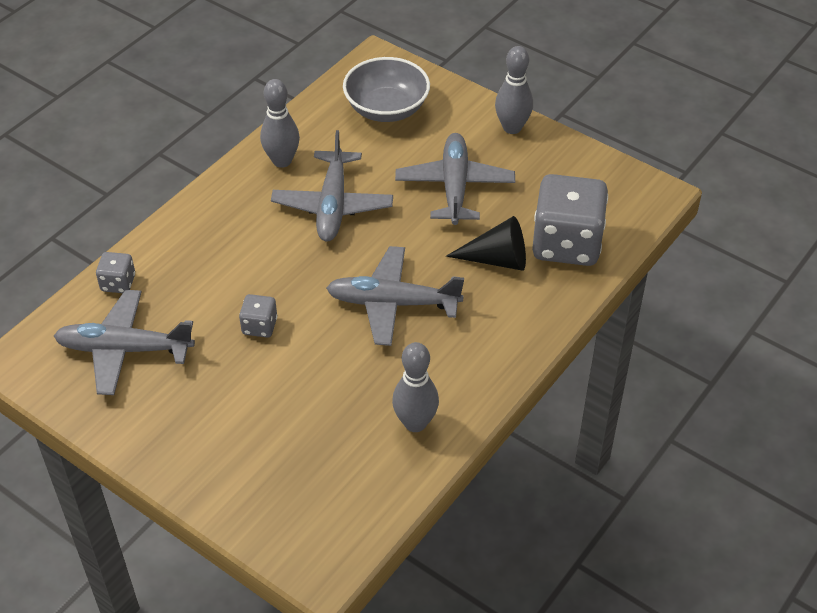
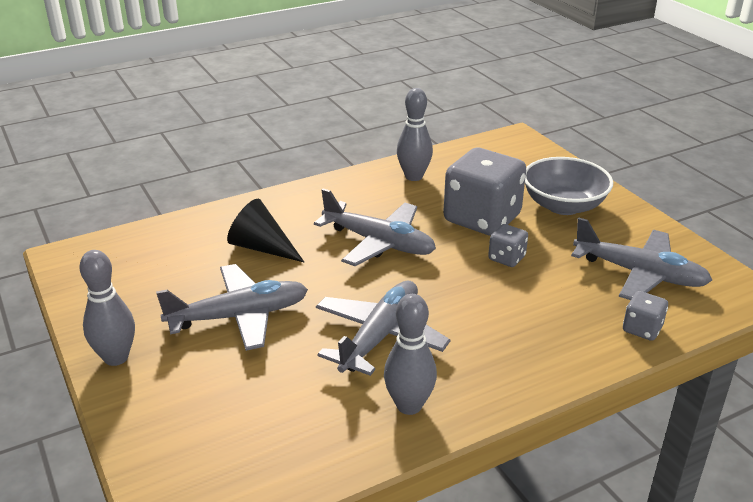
camera: 155 degrees left, 15 degrees down
grey bowl [343,57,430,122] -> grey bowl moved to [525,157,613,215]
grey plane [395,133,515,225] -> grey plane turned 135 degrees counterclockwise [156,264,308,351]
grey dice [532,174,608,266] -> grey dice moved to [443,148,526,236]

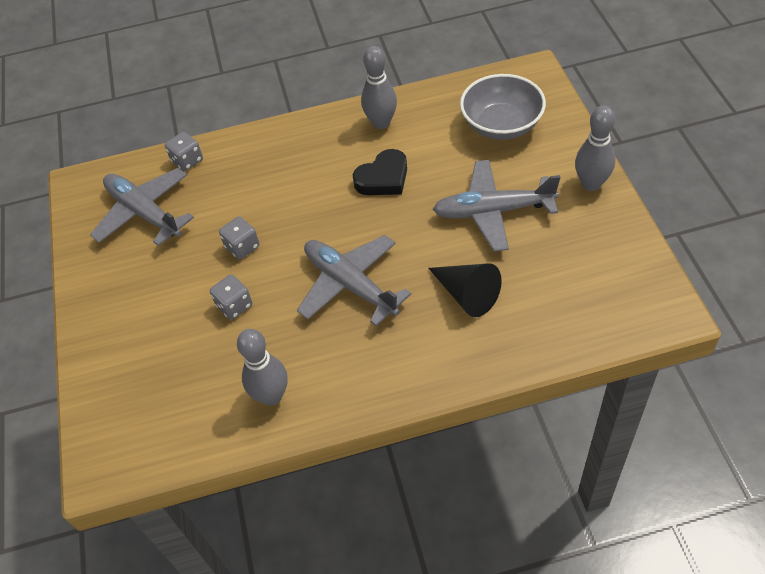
camera: 160 degrees left, 20 degrees up
grey plane [316,281,451,376] -> black heart [353,149,407,195]
grey dice [443,148,526,236] -> grey dice [210,274,252,320], size x0.45
grey bowl [525,157,613,215] -> grey bowl moved to [460,74,546,140]

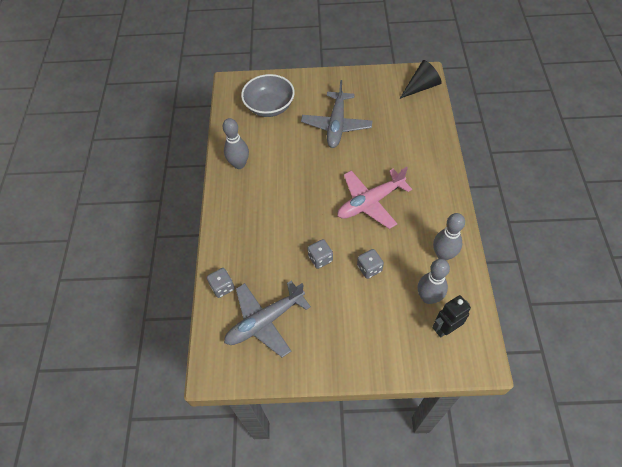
camera: 80 degrees left, 5 degrees up
grey plane [297,235,411,326] -> pink plane [337,167,412,229]
black heart [353,149,407,195] -> none
black cone [428,263,502,317] -> black cone moved to [399,60,441,99]
grey bowling pin [575,106,616,191] -> grey bowling pin moved to [418,259,450,304]
none -> black robot [432,295,471,338]

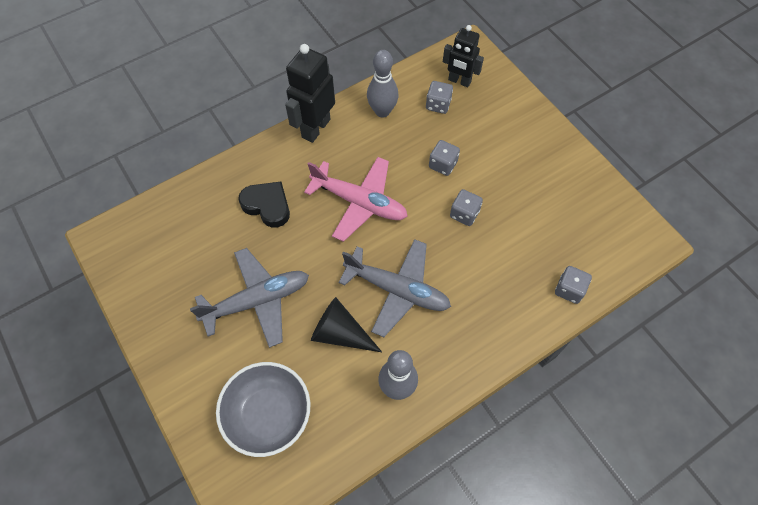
camera: 125 degrees left, 5 degrees up
grey plane [224,281,311,358] -> grey plane moved to [339,239,451,337]
black cone [399,60,441,99] -> black cone moved to [311,297,382,352]
grey bowling pin [418,259,450,304] -> grey dice [426,81,453,114]
none -> black heart [238,182,290,228]
none -> black robot [285,44,335,143]

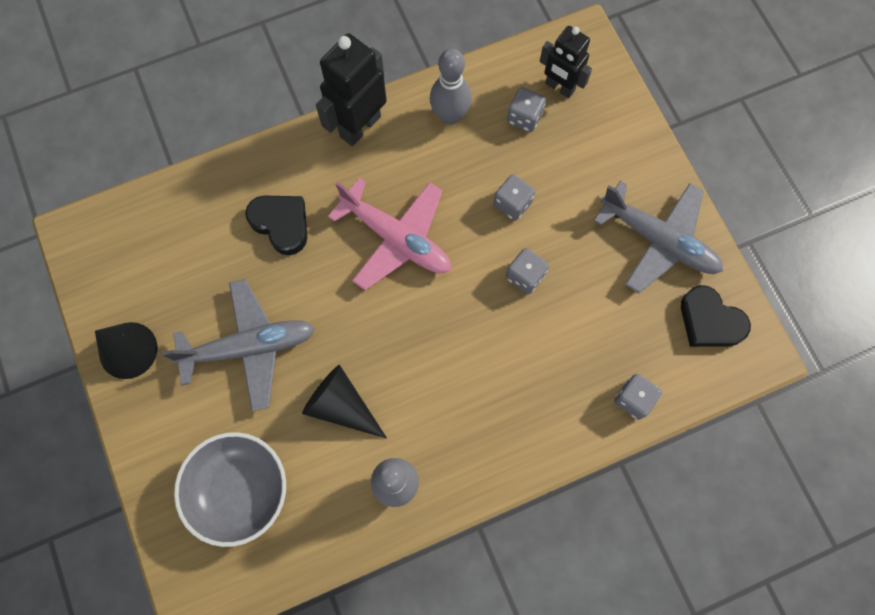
camera: 10 degrees right, 10 degrees up
grey plane [339,239,451,337] -> grey plane moved to [594,181,723,293]
none -> black cone [95,322,157,379]
none -> black heart [681,285,751,347]

